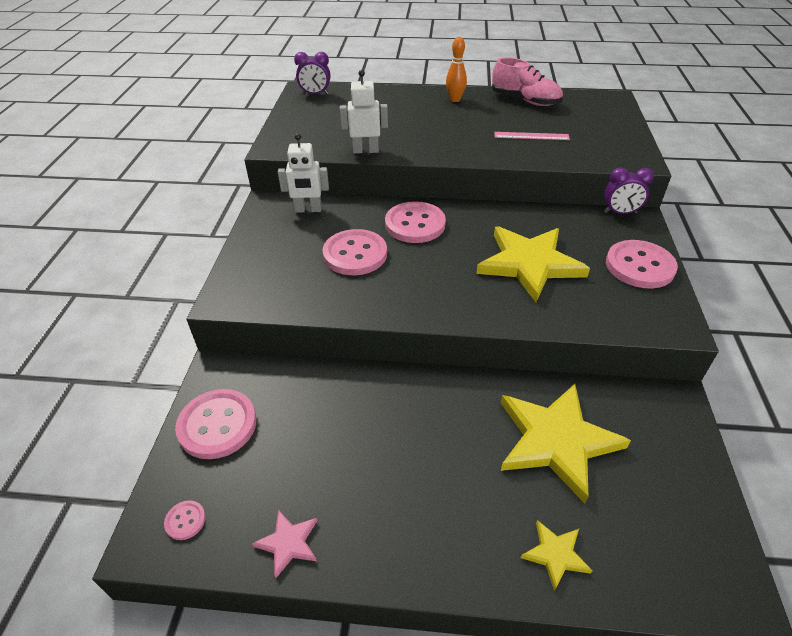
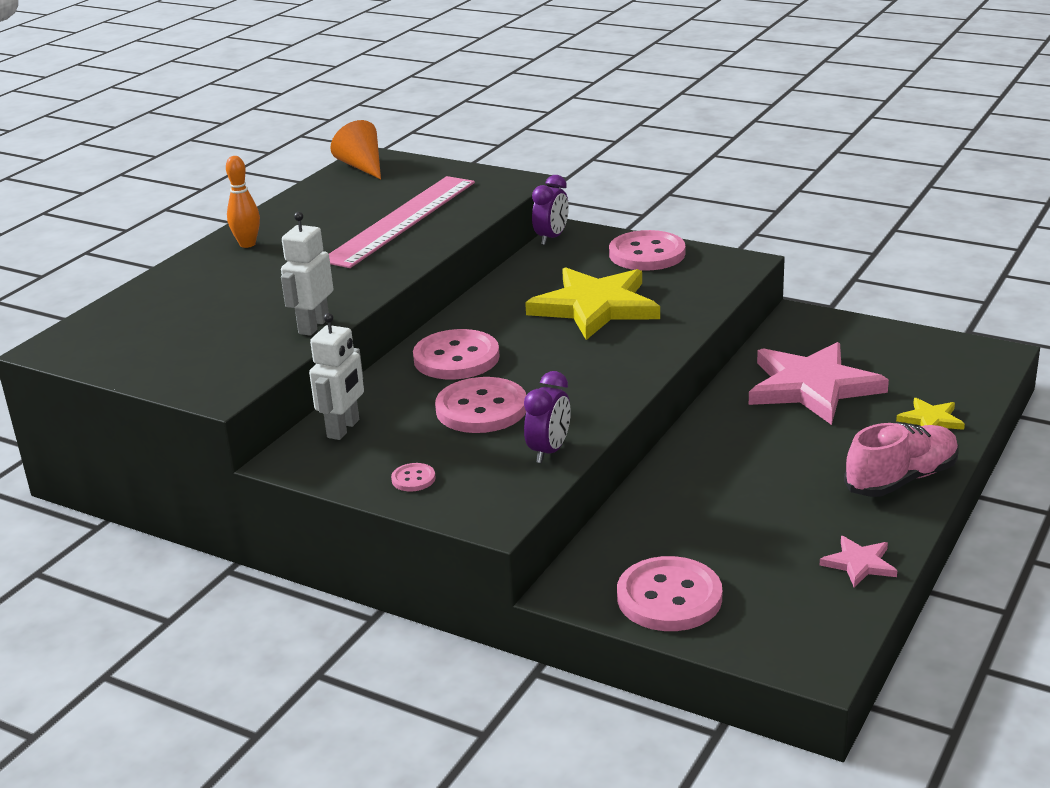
camera: 65 degrees left, 15 degrees down
pink button [164,500,206,540] -> pink button moved to [391,463,436,491]
purple clock [294,52,330,95] -> purple clock moved to [524,371,571,463]
pink shoe [492,57,563,106] -> pink shoe moved to [844,422,959,497]
pink ruler [494,132,570,140] -> pink ruler [329,176,475,268], size x2.24
yellow star [501,384,631,504] -> pink star [749,342,889,425]
none -> orange cone [330,120,381,179]

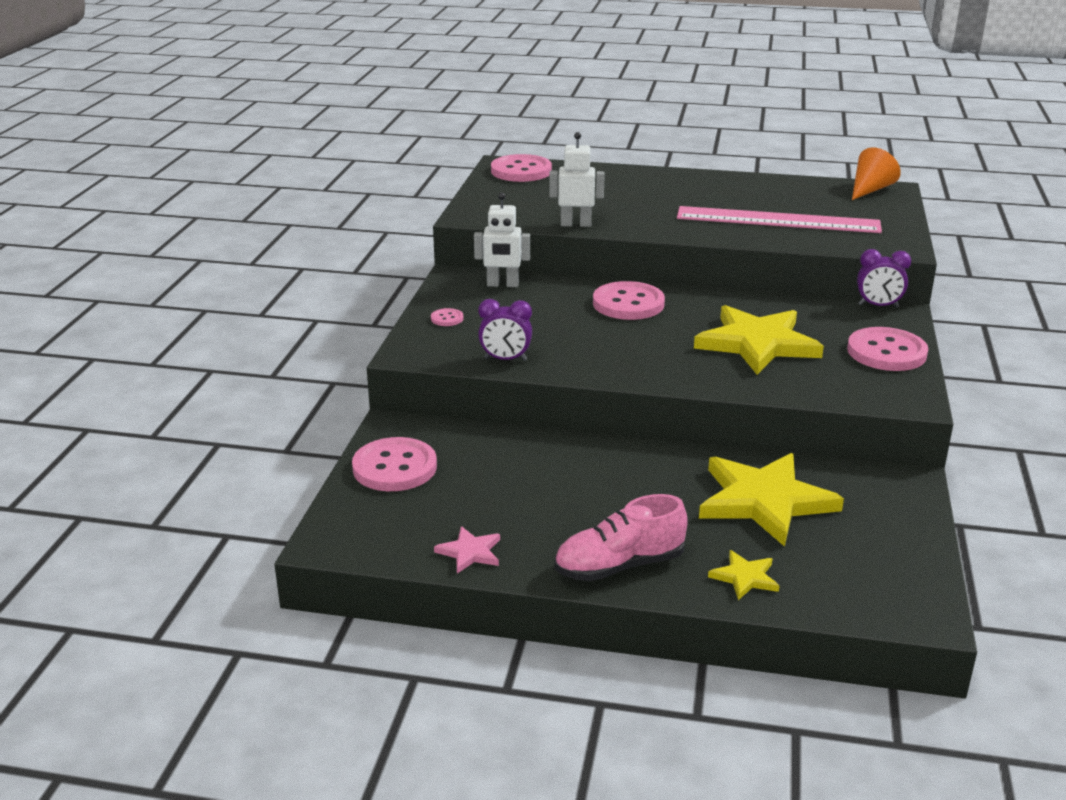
camera: 70 degrees right, 0 degrees up
orange bowling pin [226,156,260,248] -> none
pink button [435,377,526,433] -> pink button moved to [491,154,552,182]
pink star [749,342,889,425] -> yellow star [699,453,844,547]
pink shoe [844,422,959,497] -> pink shoe turned 120 degrees clockwise [554,494,688,581]

